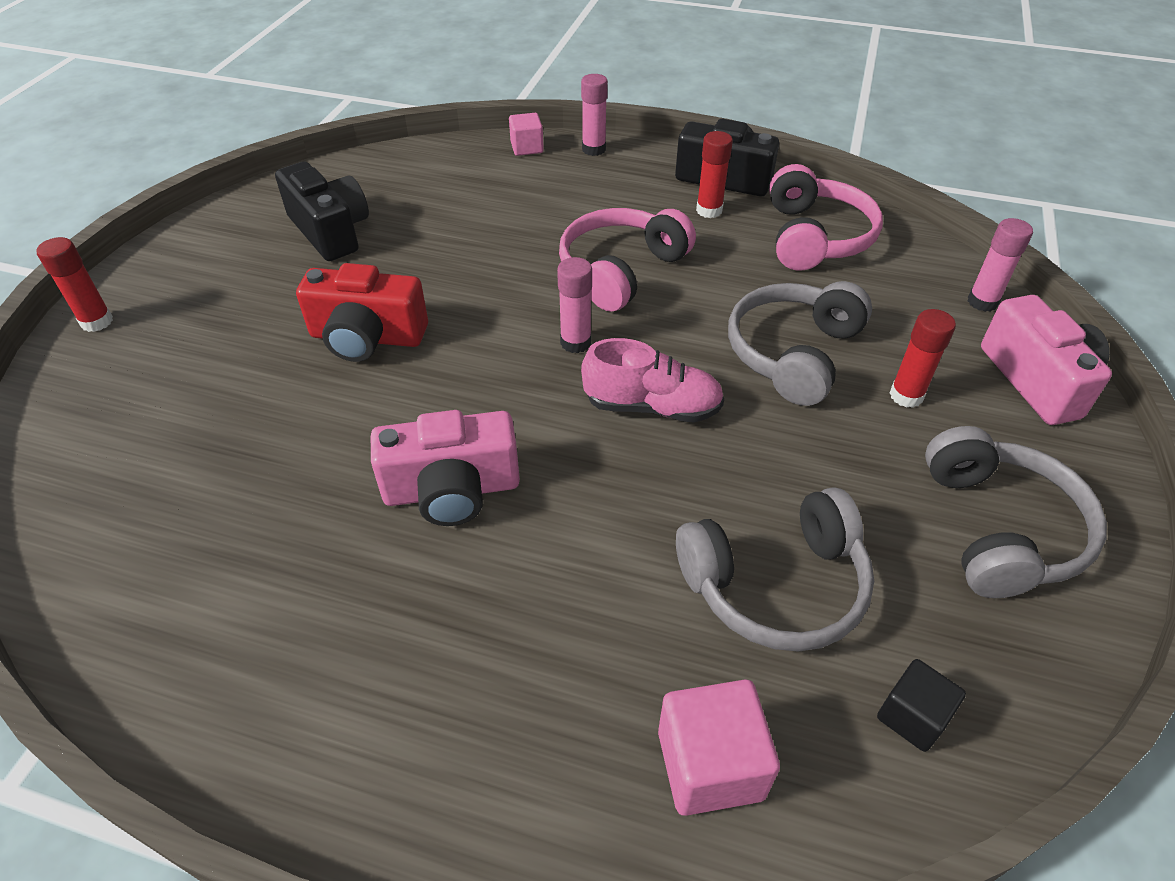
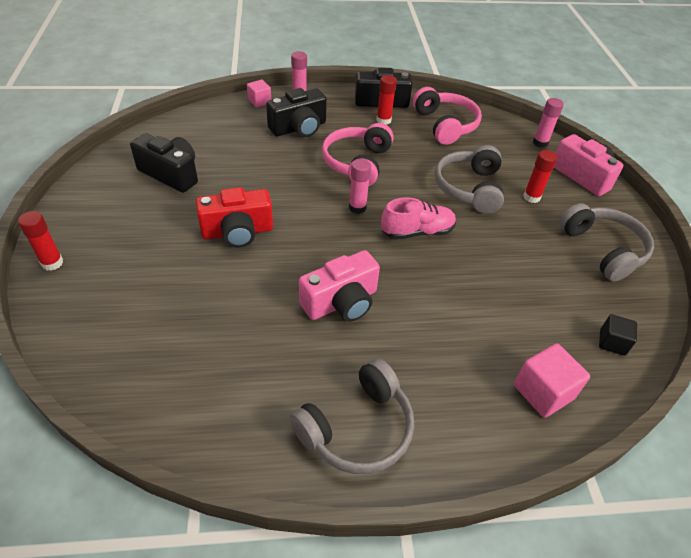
camera: 25 degrees left, 0 degrees up
grey headphones [676,487,874,652] -> grey headphones moved to [290,358,414,474]
none -> black camera [266,88,327,137]

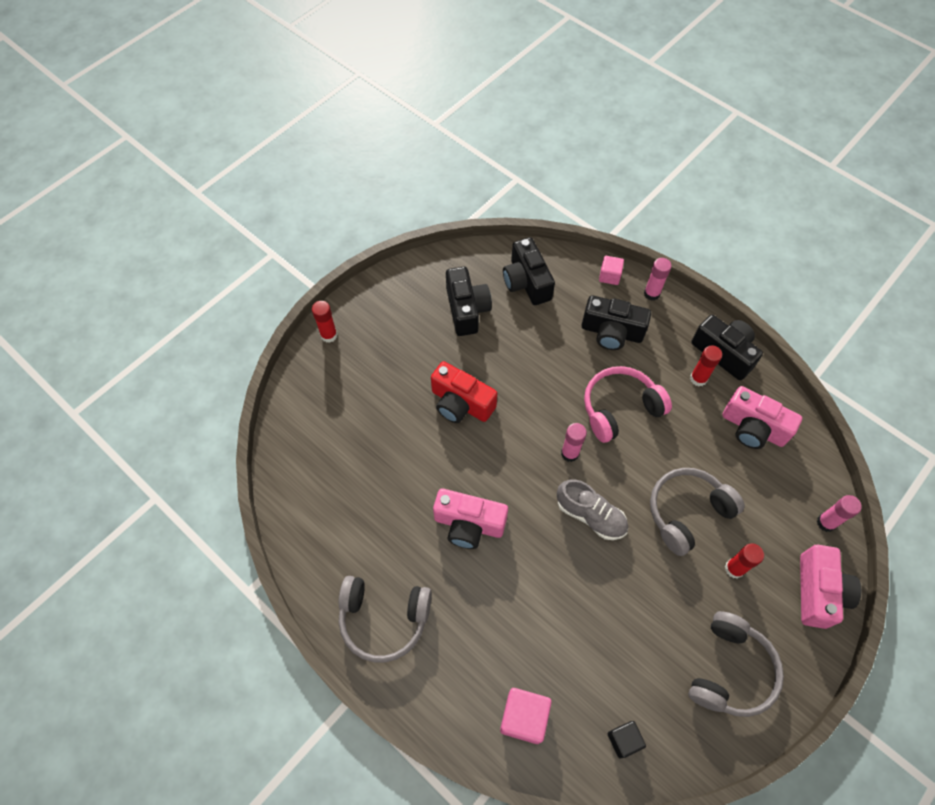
camera: 50 degrees right, 15 degrees up
pink shoe [381,197,456,240] -> grey shoe [557,479,628,540]
pink headphones [413,87,482,145] -> pink camera [722,386,802,449]
none -> black camera [503,237,555,305]

